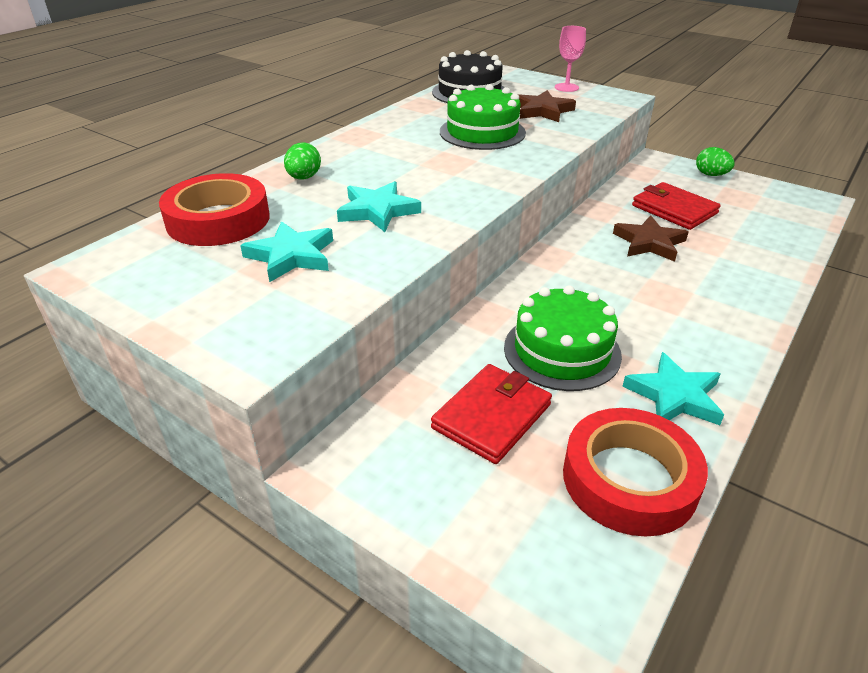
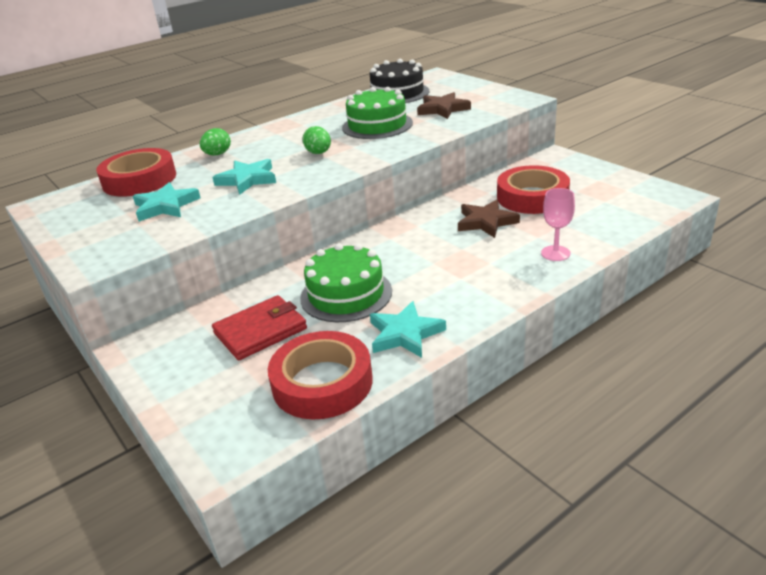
camera: 20 degrees right, 5 degrees down
pink goblet [555,26,586,92] -> pink goblet moved to [541,188,575,261]
red wallet [632,182,721,230] -> red tape [497,165,570,214]
green egg [696,147,735,176] -> green egg moved to [302,126,331,154]

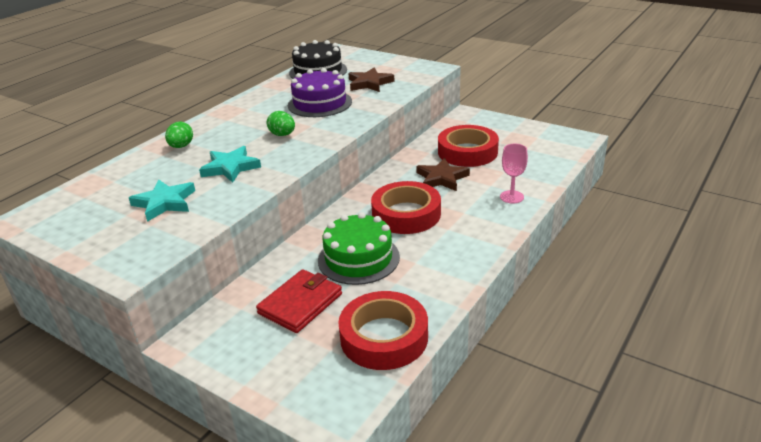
camera: 20 degrees left, 0 degrees up
red tape [96,148,176,197] -> red tape moved to [371,181,441,234]
green cake [342,87,413,139] -> purple cake [288,68,352,117]
turquoise star [370,301,446,358] -> none

